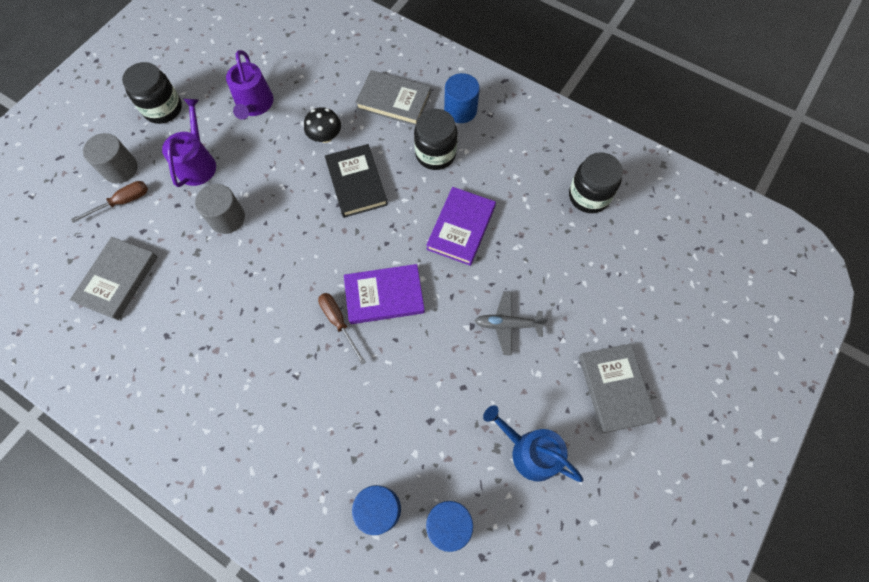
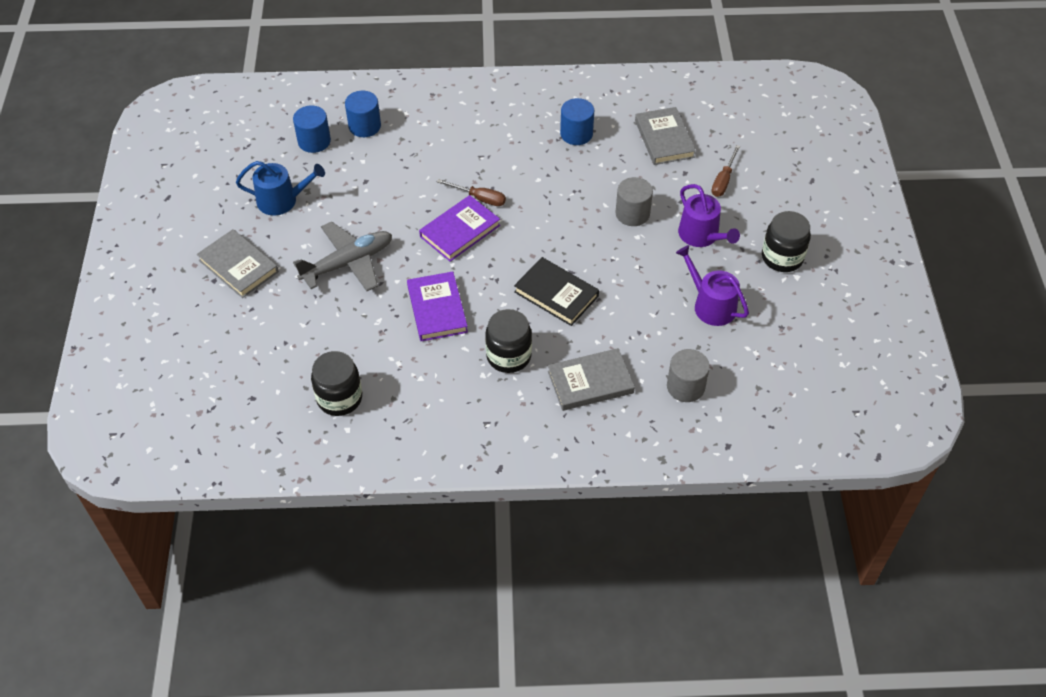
camera: 145 degrees right, 15 degrees down
grey cylinder [83,133,138,183] -> grey cylinder moved to [667,349,710,402]
black mushroom [304,107,341,143] -> none
blue cylinder [444,73,480,123] -> blue cylinder moved to [560,98,594,145]
grey plane [475,291,548,355] -> grey plane [293,221,392,291], size x1.63

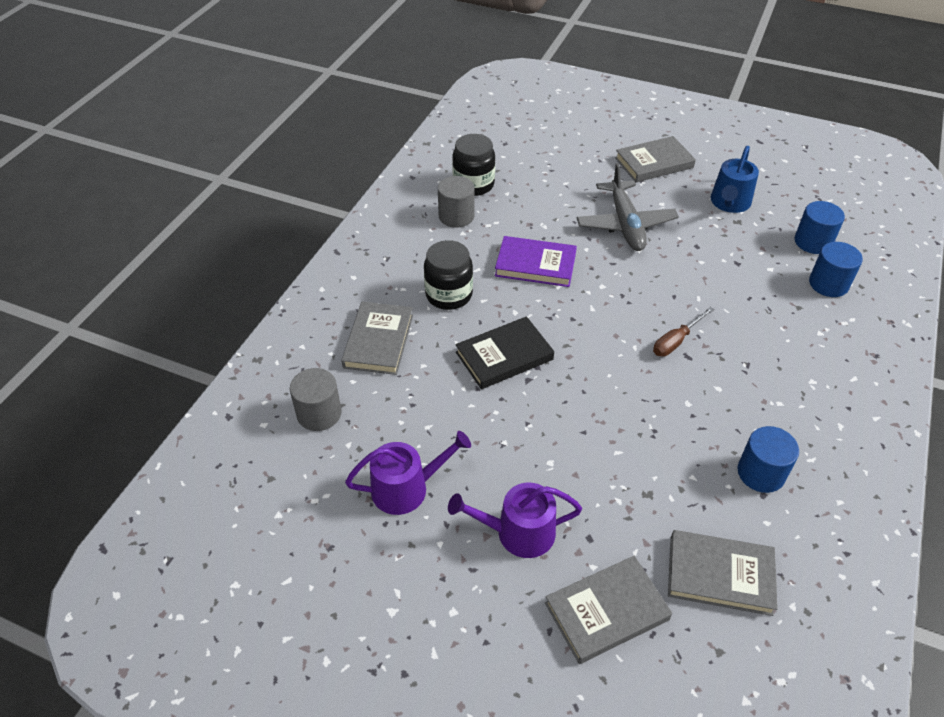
camera: 115 degrees right, 5 degrees down
purple book [419,195,500,262] -> none
grey cylinder [616,177,653,226] -> grey cylinder moved to [438,176,475,228]
brown screwdriver [711,145,740,197] -> grey book [545,556,672,664]
black jar [762,211,811,272] -> none

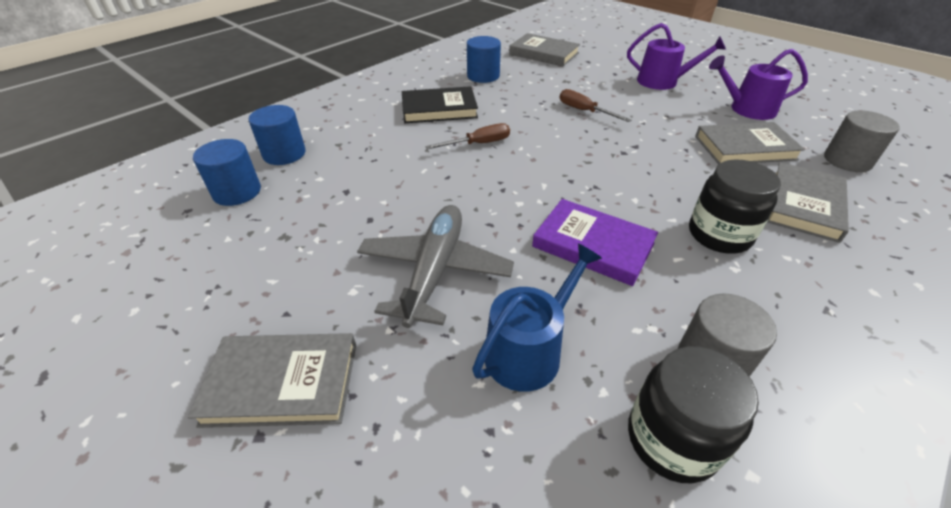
camera: 160 degrees left, 5 degrees down
black book [456,316,554,389] -> black book moved to [402,86,478,123]
grey book [545,556,672,664] -> grey book moved to [695,122,805,164]
blue watering can [711,146,759,213] -> blue watering can moved to [472,243,602,392]
none -> brown screwdriver [560,89,631,122]

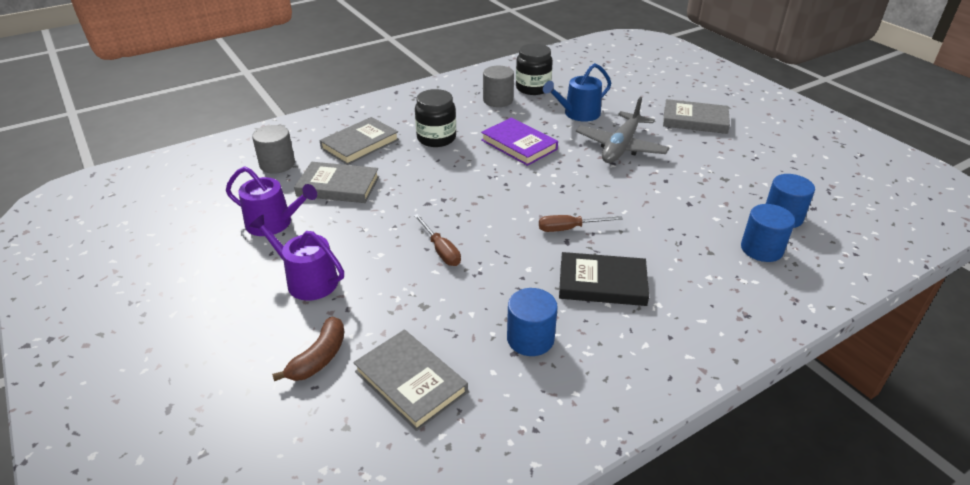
camera: 165 degrees left, 5 degrees down
none -> brown banana [272,317,345,381]

